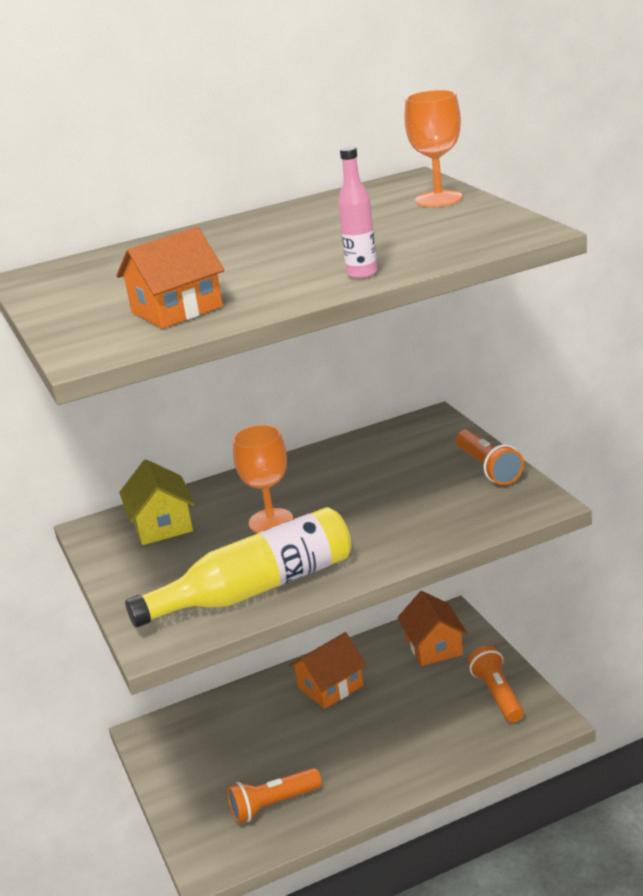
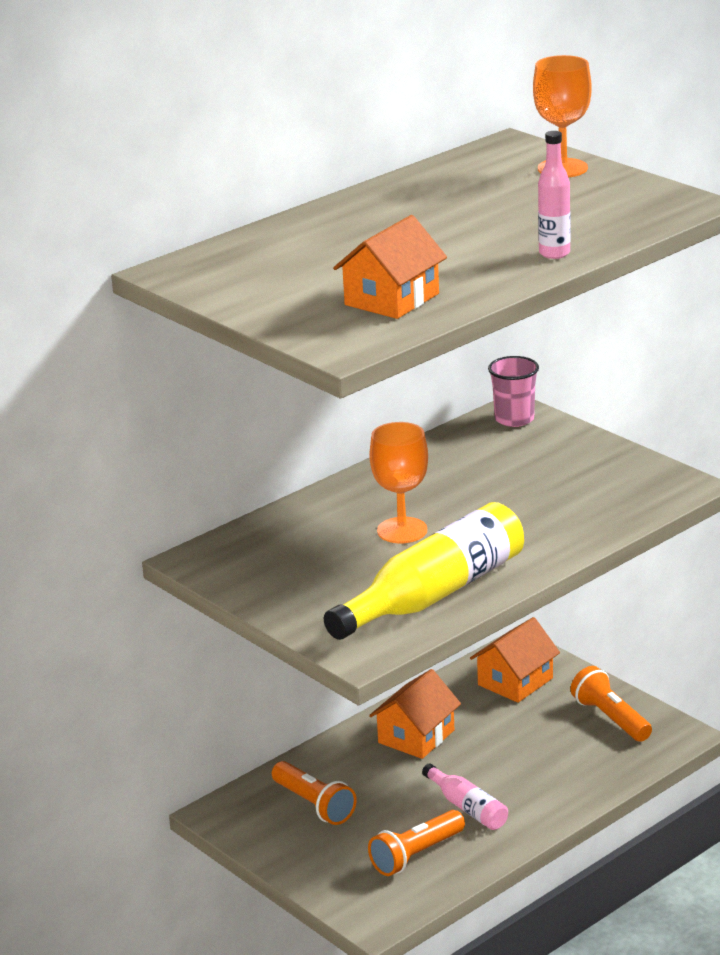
camera: 20 degrees left, 0 degrees up
yellow house [119,459,195,545] -> none
orange house [397,591,468,666] -> orange house turned 75 degrees clockwise [470,617,560,703]
orange flashlight [456,429,524,485] -> orange flashlight moved to [272,761,357,825]
none -> pink bottle [422,764,508,830]
none -> pink cup [488,356,539,427]

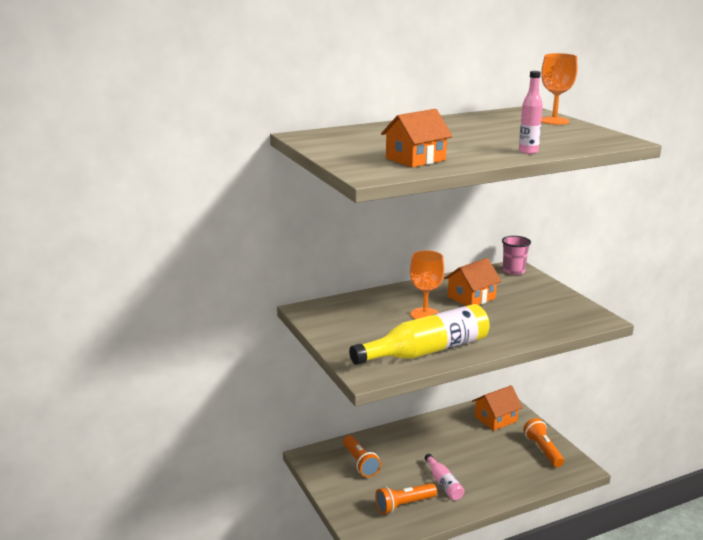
camera: 15 degrees right, 5 degrees down
orange house [369,669,461,759] -> orange house moved to [444,258,502,306]

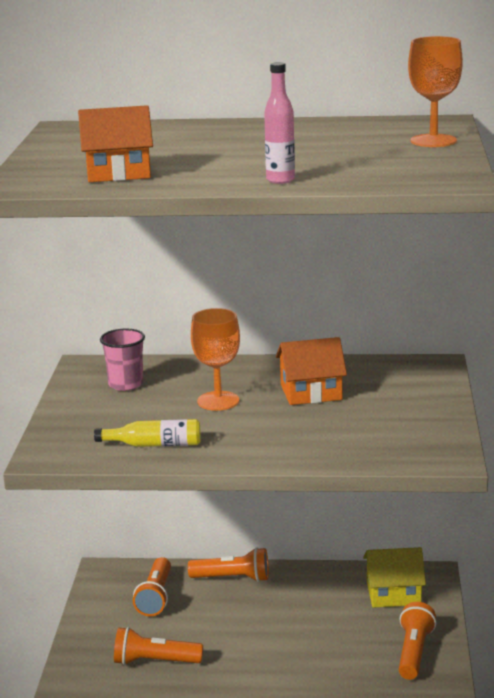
camera: 30 degrees right, 0 degrees up
yellow bottle [349,304,490,365] -> yellow bottle [94,419,201,447], size x0.50
pink bottle [425,454,464,500] -> none
orange house [472,385,523,431] -> yellow house [363,547,426,607]
pink cup [502,236,531,275] -> pink cup moved to [100,329,145,391]
none -> orange flashlight [188,547,269,582]

